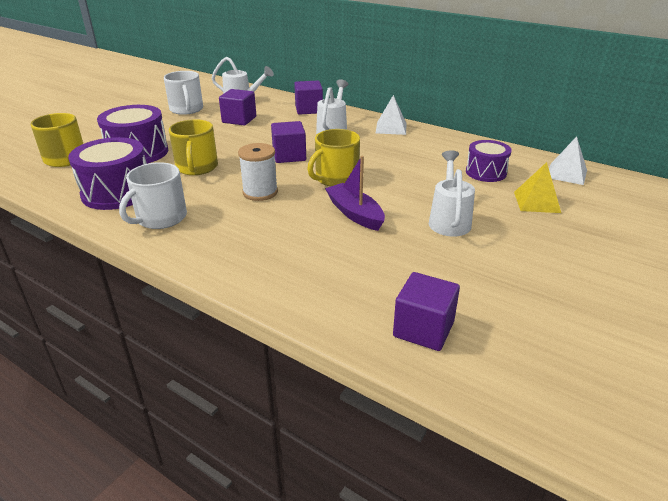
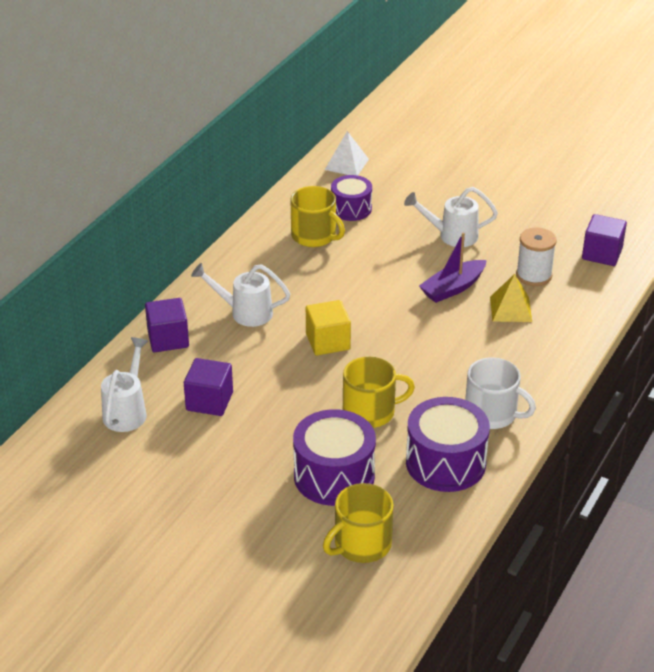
camera: 95 degrees left, 5 degrees up
white mug [164,71,203,115] -> none
white spool [238,143,278,201] -> white spool moved to [516,228,557,286]
purple cube [271,121,306,163] -> yellow cube [306,300,351,355]
yellow mug [307,129,360,187] -> yellow mug moved to [290,186,345,247]
white pyramid [376,95,407,135] -> none
yellow pyramid [514,162,561,213] -> yellow pyramid moved to [490,274,532,322]

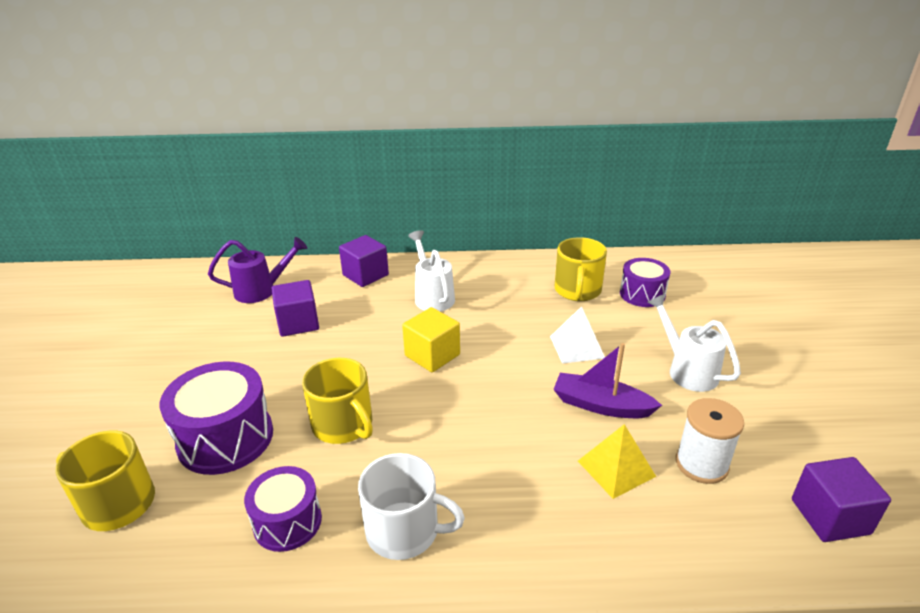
camera: 60 degrees right, 5 degrees down
white watering can [101,337,148,432] -> purple watering can [208,237,307,303]
white pyramid [325,131,369,176] -> white pyramid moved to [550,306,605,364]
purple drum [406,397,490,492] -> purple drum [244,466,322,552], size x0.63
white mug [465,357,536,429] -> white mug turned 75 degrees counterclockwise [358,453,465,560]

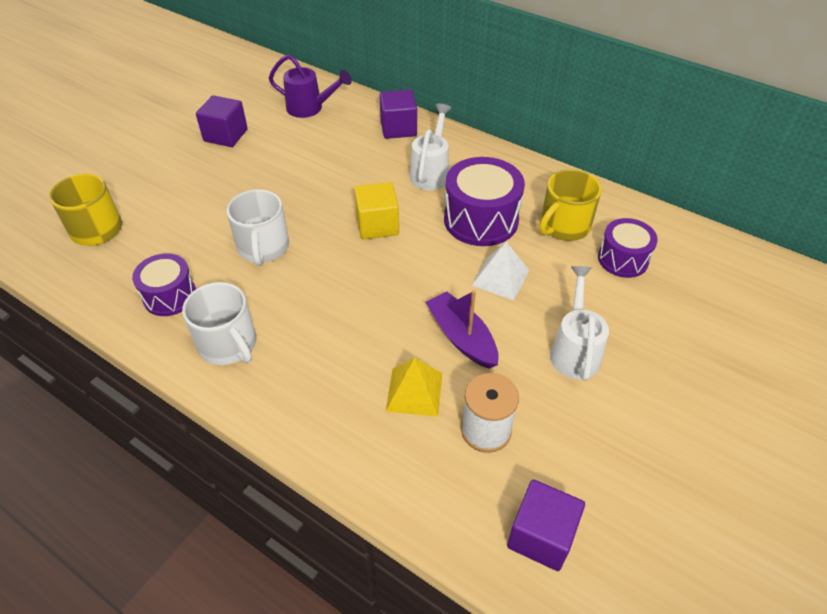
camera: 35 degrees right, 15 degrees up
purple drum [160,362,273,475] -> purple drum moved to [444,157,525,246]
purple cube [272,280,319,337] -> purple cube moved to [196,95,248,147]
yellow mug [302,358,373,444] -> white mug [227,189,289,266]

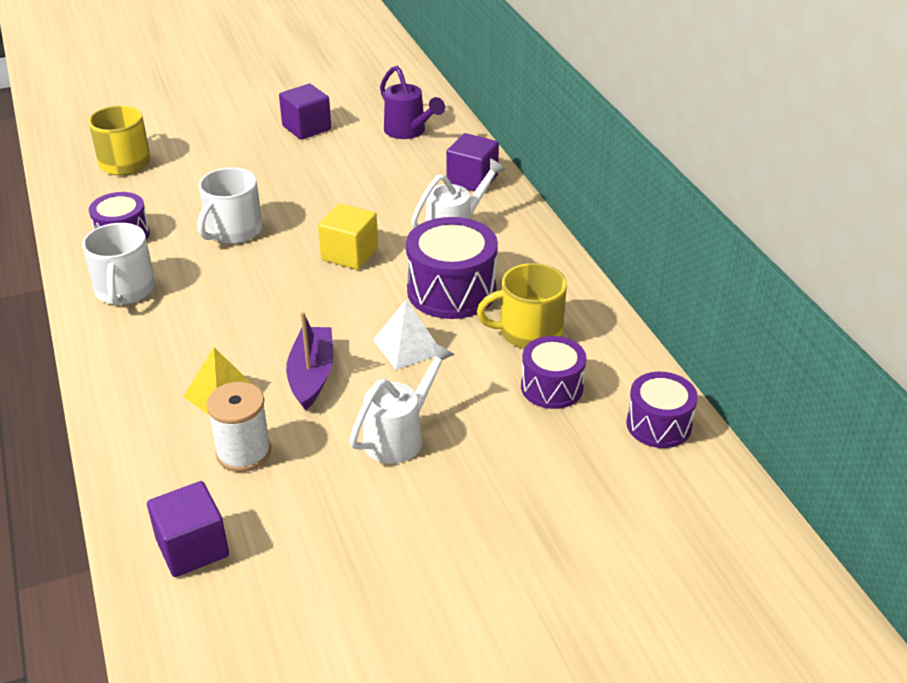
camera: 35 degrees right, 10 degrees down
none -> purple drum [626,372,698,448]

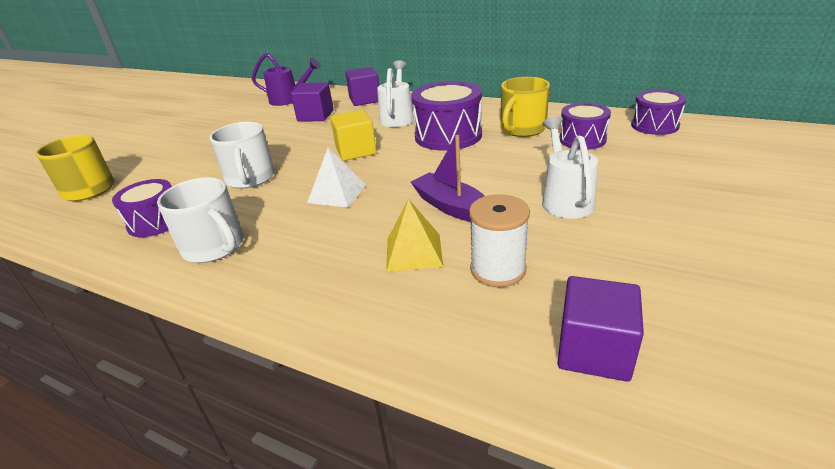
camera: 40 degrees left, 5 degrees down
purple cube [279,84,331,140] -> purple cube moved to [291,82,334,122]
white pyramid [373,299,437,370] -> white pyramid moved to [307,148,366,208]

